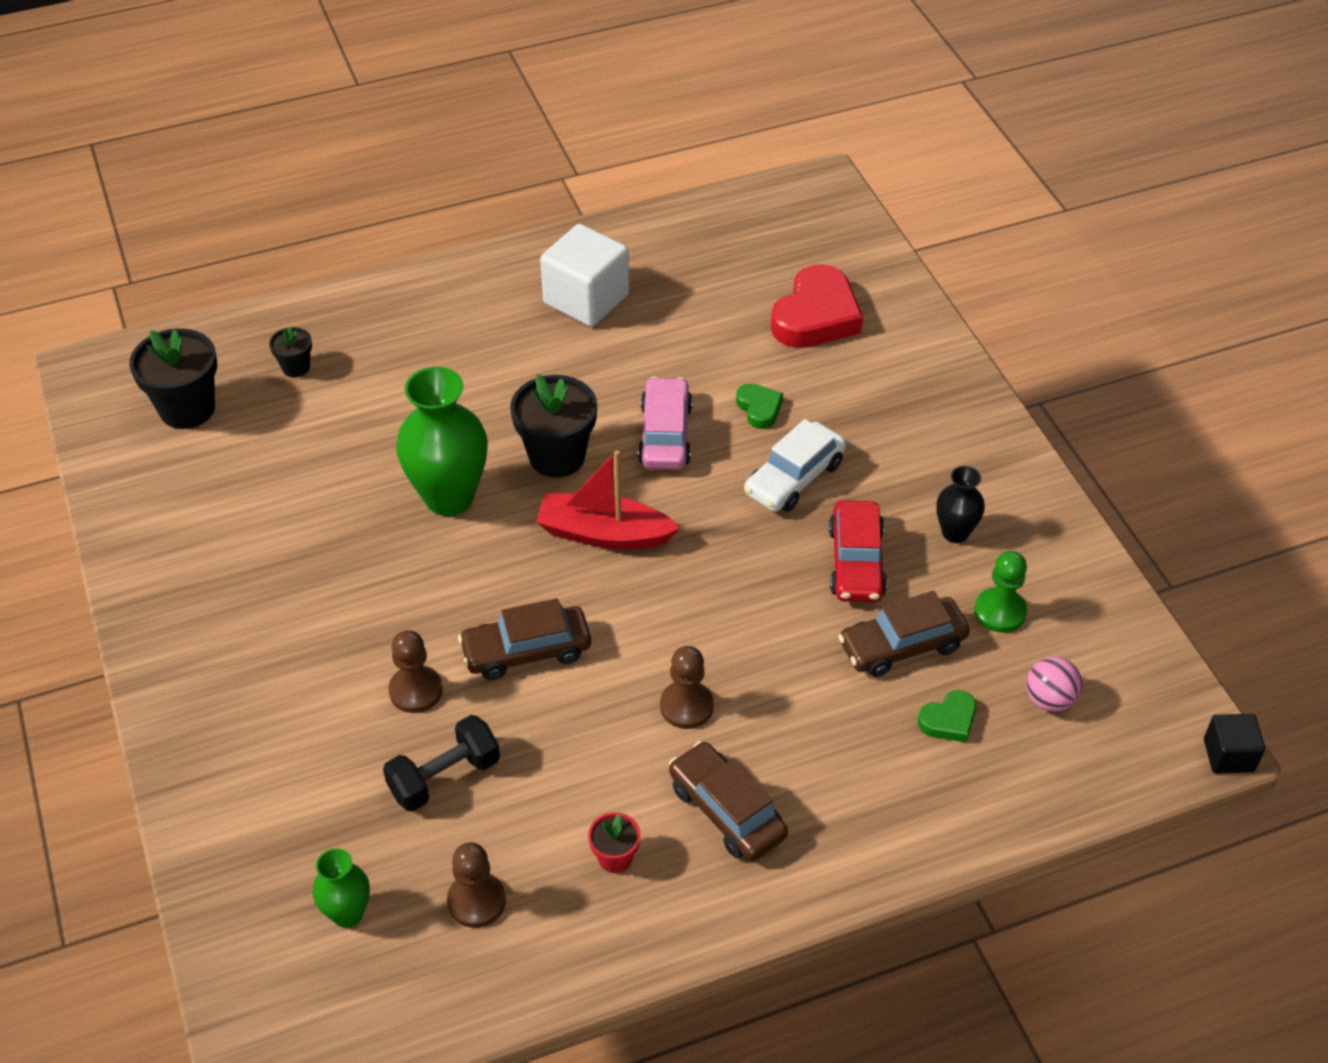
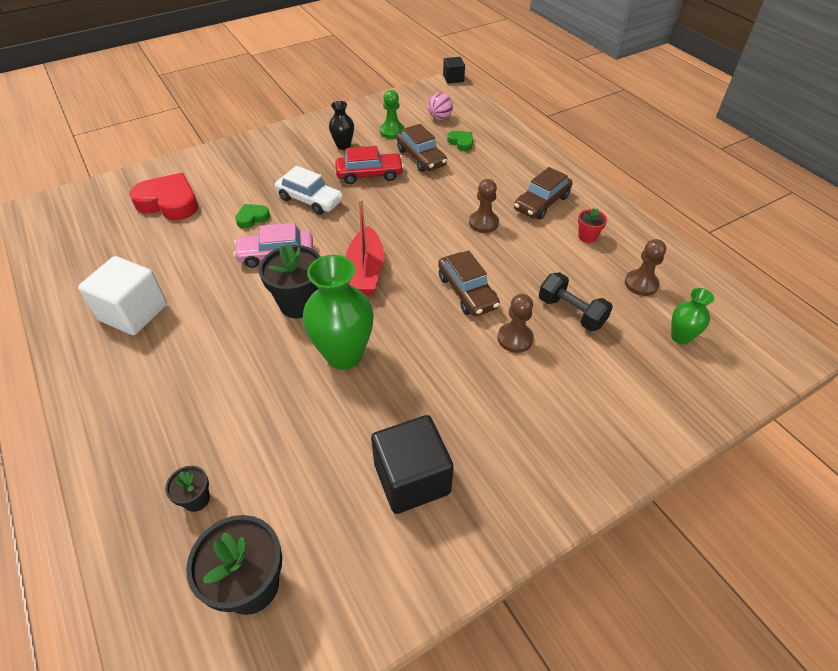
camera: 100 degrees left, 0 degrees up
none -> black cube [371,415,454,514]

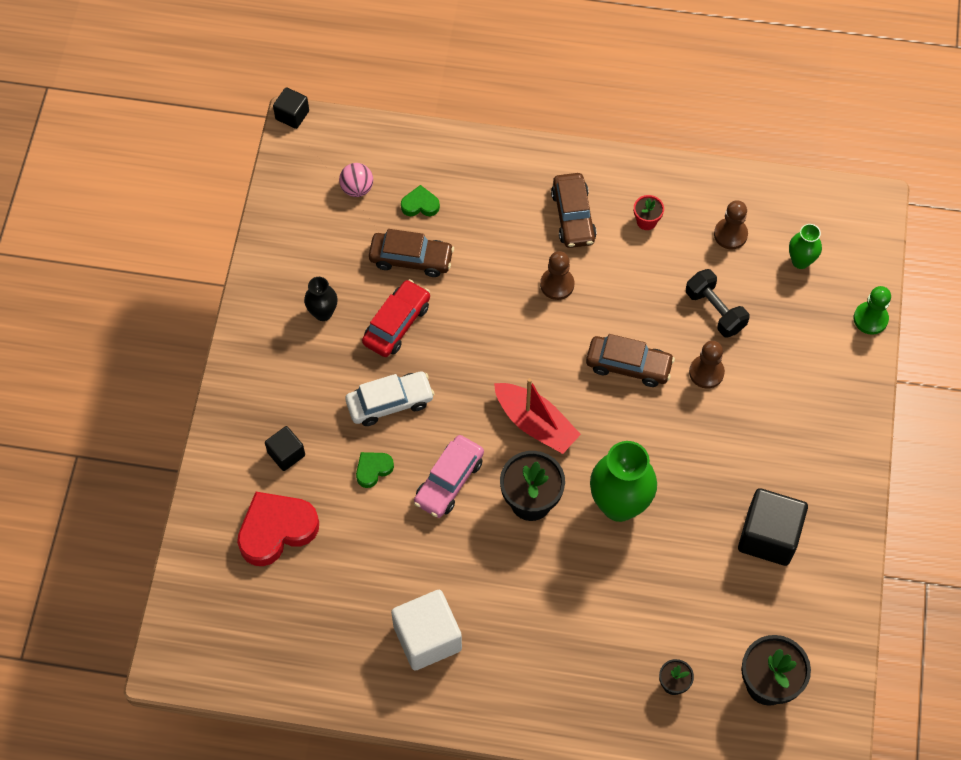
camera: 50 degrees left, 15 degrees up
green heart [235,204,270,228] -> green heart turned 45 degrees clockwise [356,452,394,488]
green pawn [380,90,405,139] -> green pawn moved to [854,286,891,335]
black dumbbell [539,272,613,331] -> black dumbbell turned 60 degrees clockwise [686,269,749,338]
none -> black cube [265,426,305,471]

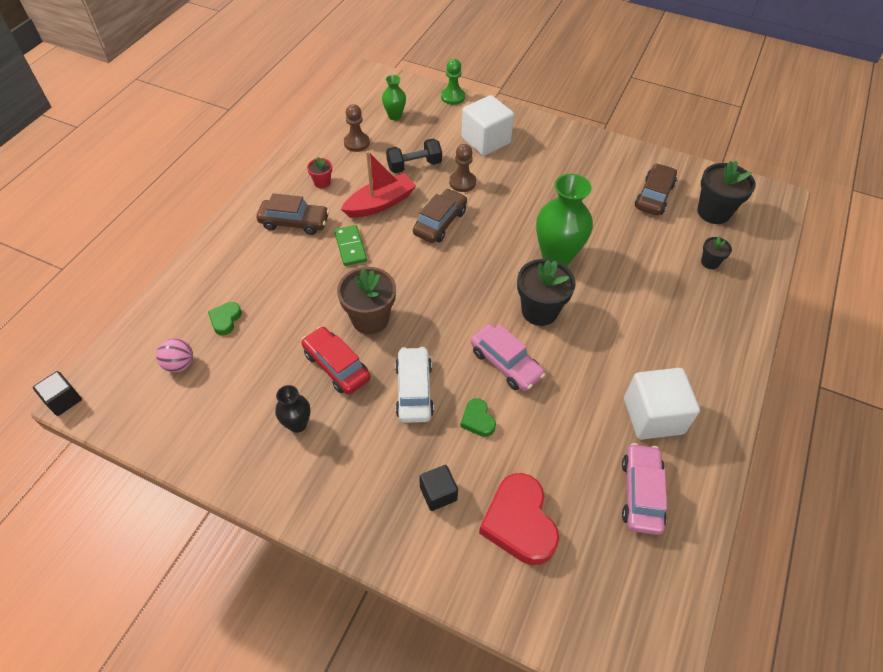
camera: 75 degrees left, 10 degrees down
brown car [369,229,454,277] -> brown car moved to [635,163,677,215]
red boat [494,378,581,454] -> red boat moved to [341,151,416,218]
brown pawn [540,251,574,300] -> green domino [334,225,367,266]
black cube [738,488,808,566] -> none
none -> brown flower pot [337,267,396,334]
none -> white cube [461,95,514,156]
none -> pink car [622,443,667,535]

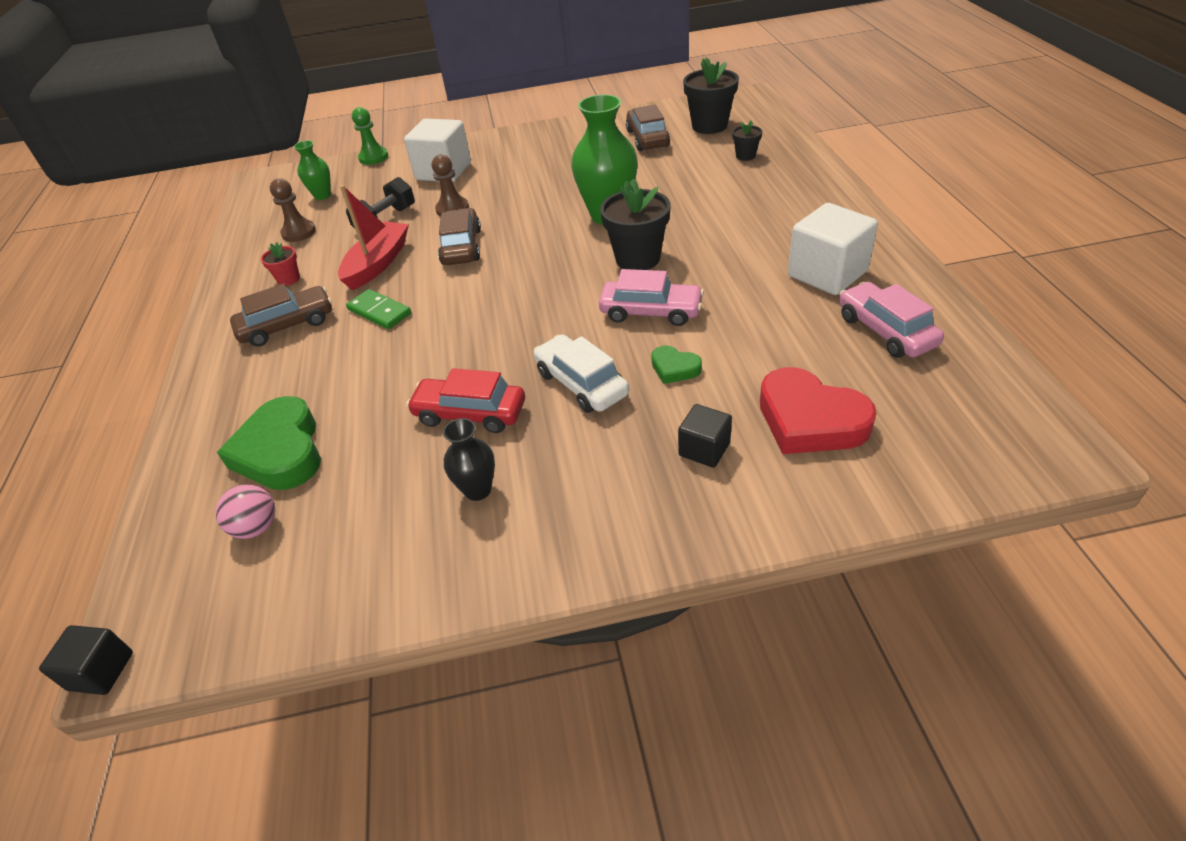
camera: 30 degrees left, 10 degrees down
green heart [208,302,242,335] -> green heart [217,396,321,490], size x2.01
brown flower pot [337,267,396,334] -> none

